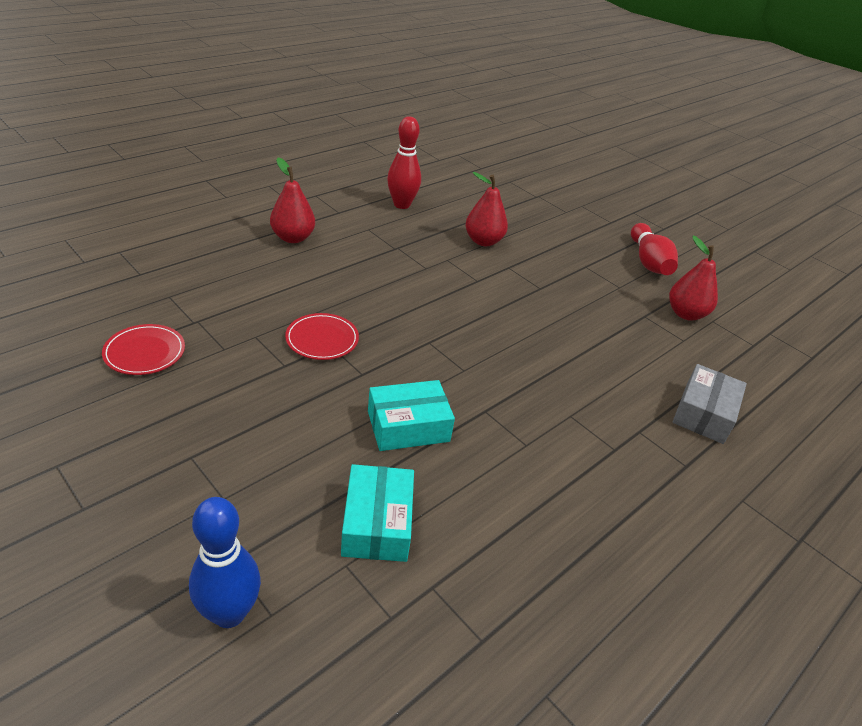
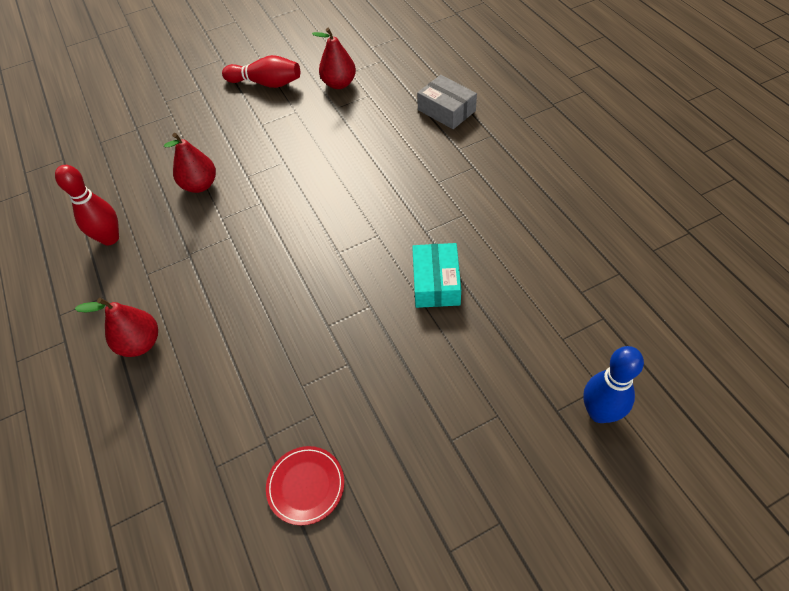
camera: 65 degrees left, 15 degrees up
red plate [285,313,359,360] -> none
turquoise box [341,464,414,562] -> none

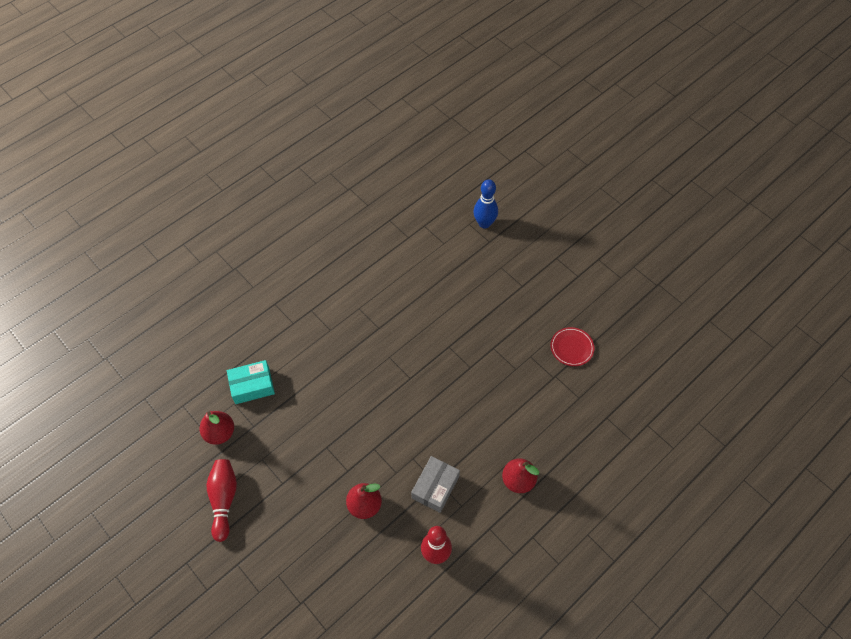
camera: 110 degrees left, 5 degrees up
turquoise box [412,243,461,308] -> turquoise box moved to [227,360,275,404]
grey box [417,75,477,129] -> grey box moved to [411,456,460,513]

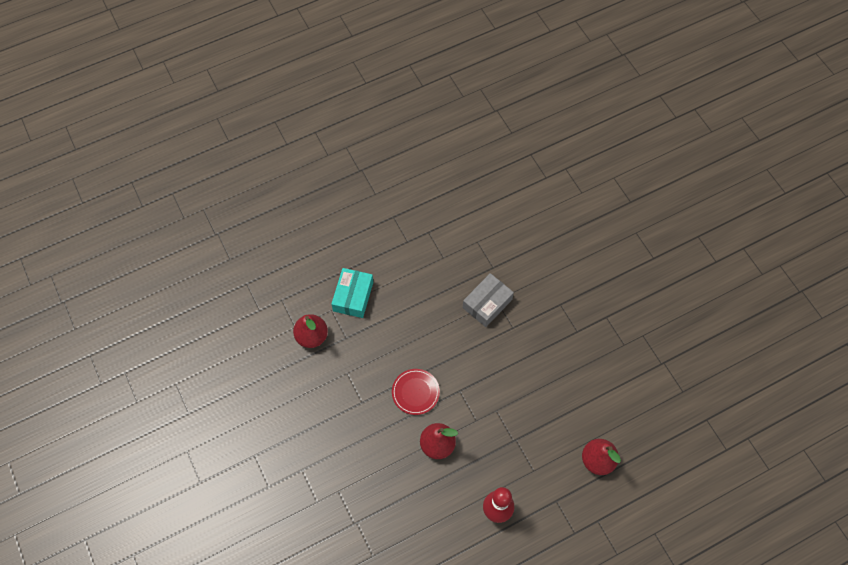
camera: 15 degrees right, 5 degrees up
red bowling pin [206,459,237,542] -> none
turquoise box [227,360,275,404] -> turquoise box turned 75 degrees counterclockwise [331,268,373,318]
grey box [411,456,460,513] -> grey box moved to [463,273,514,327]
blue bowling pin [474,179,498,229] -> none
red plate [550,327,594,366] -> red plate moved to [392,369,440,415]

